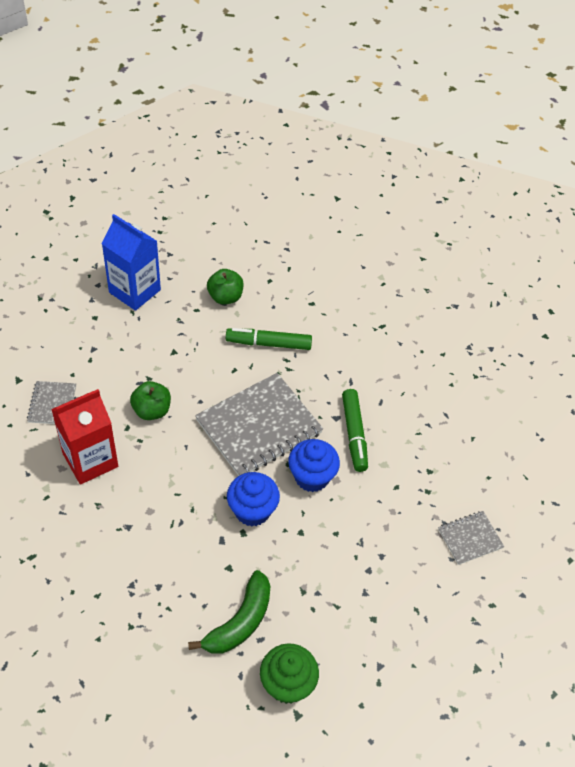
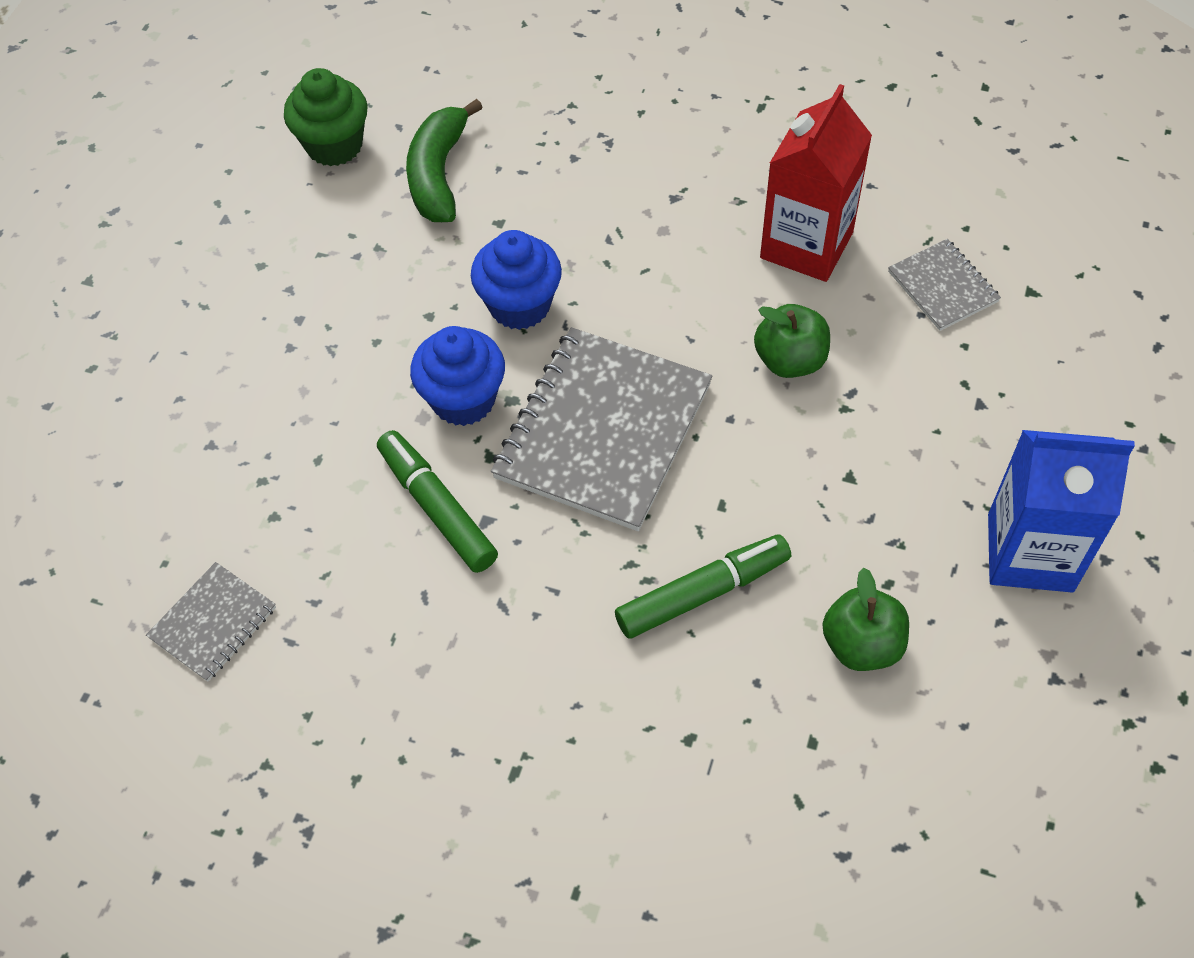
camera: 155 degrees right, 5 degrees up
grey notebook [438,511,504,565] -> grey notebook moved to [146,562,276,682]

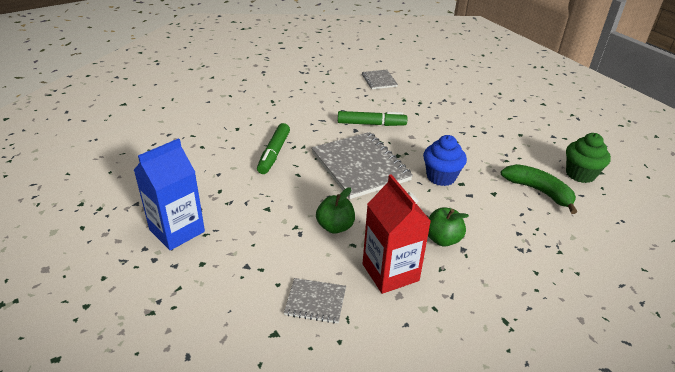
camera: 125 degrees right, 20 degrees down
blue cupcake [410,326,505,426] -> none
green apple [823,568,909,671] -> green apple moved to [428,207,469,246]

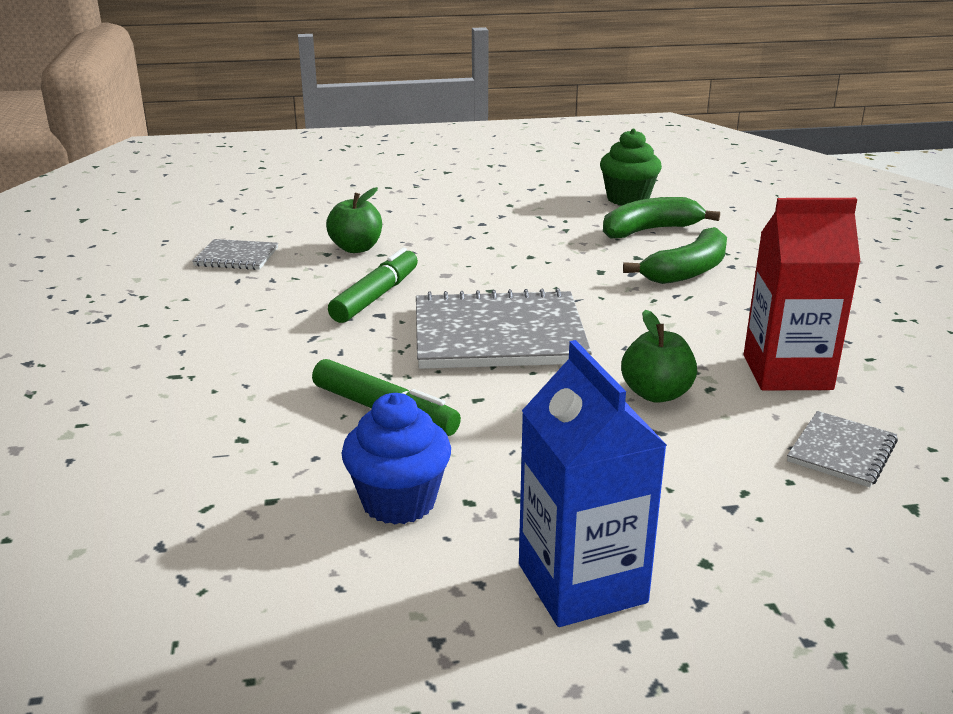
camera: 65 degrees left, 10 degrees down
blue cupcake [423,135,467,186] -> blue cupcake moved to [341,393,451,525]
green apple [428,207,469,246] -> green apple moved to [326,187,382,253]
none -> green banana [623,227,727,284]

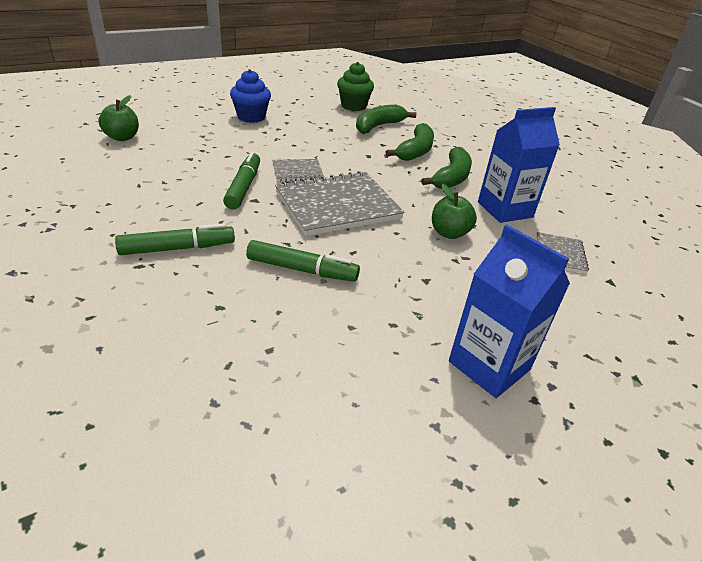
camera: 25 degrees left, 10 degrees up
grey notebook [192,239,278,270] -> grey notebook moved to [273,159,324,181]
green apple [326,187,382,253] -> green apple moved to [99,95,139,141]
blue cupcake [341,393,451,525] -> blue cupcake moved to [230,69,271,123]
red carton [744,198,861,391] -> blue carton [478,107,560,223]
none -> green marker [115,223,235,255]
none -> green banana [421,147,472,189]

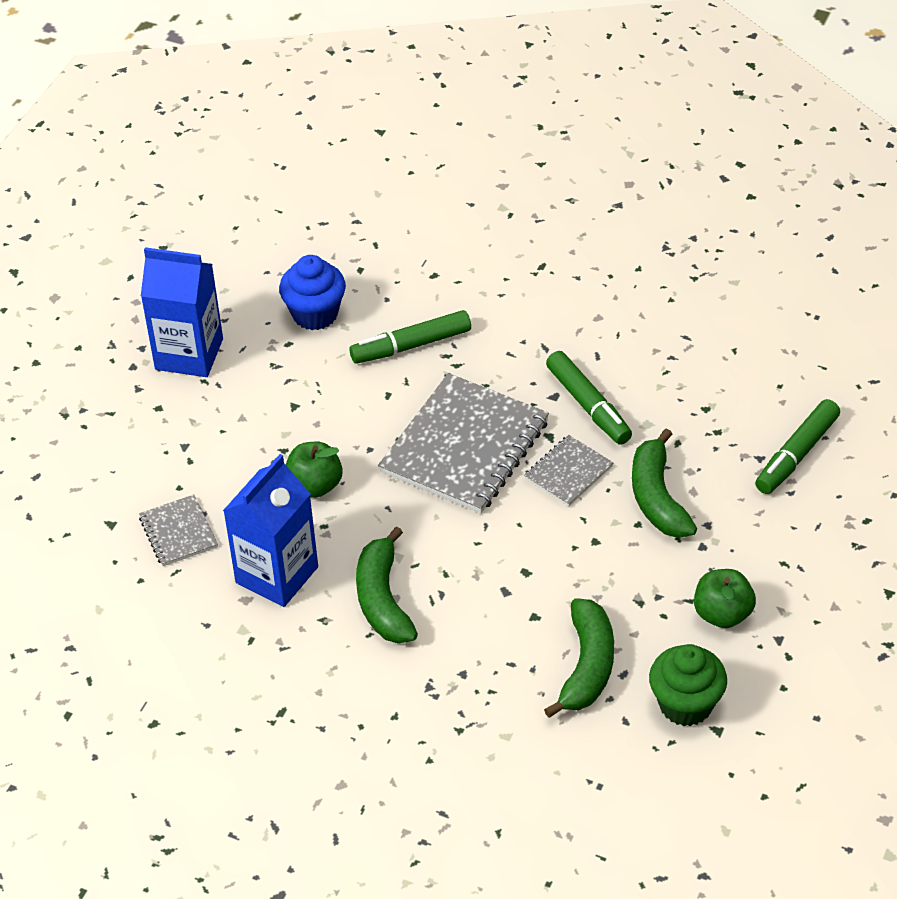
camera: 150 degrees right, 10 degrees up
green apple [99,95,139,141] -> green apple moved to [694,569,756,628]
green marker [115,223,235,255] -> green marker moved to [755,399,840,494]
blue cupcake [230,69,271,123] -> blue cupcake moved to [279,255,346,330]
green banana [386,123,434,161] -> green banana moved to [632,428,697,538]

